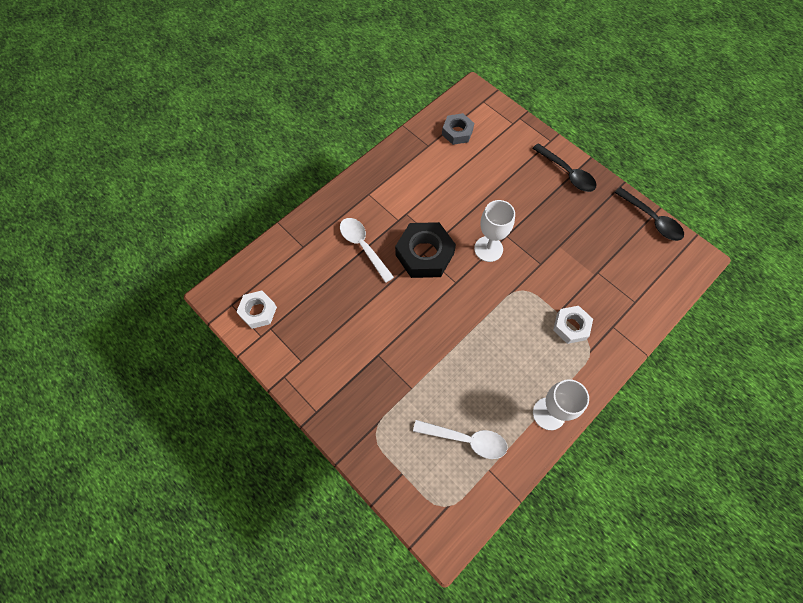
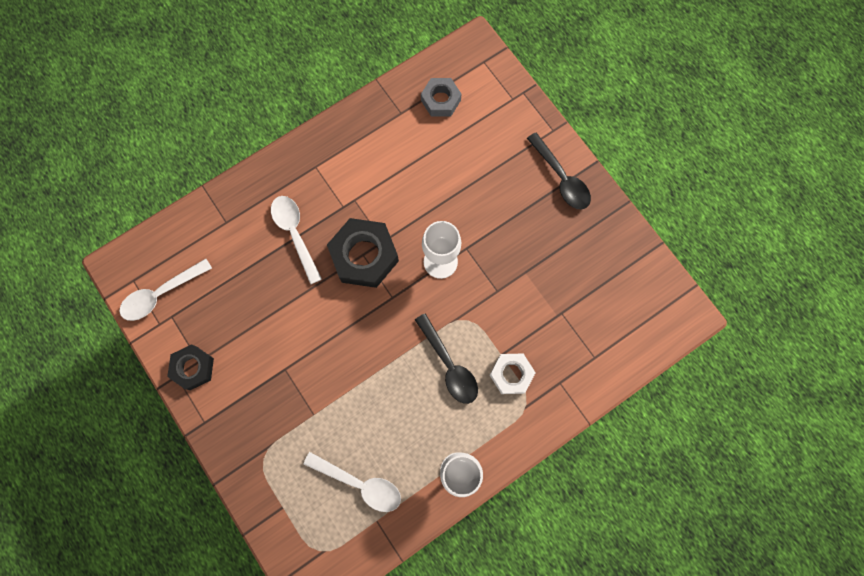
camera: 10 degrees right, 10 degrees up
white nut [236,291,277,329] -> white spoon [119,259,212,321]
black spoon [615,187,684,241] -> black spoon moved to [415,313,478,404]
none -> black nut [167,344,214,390]

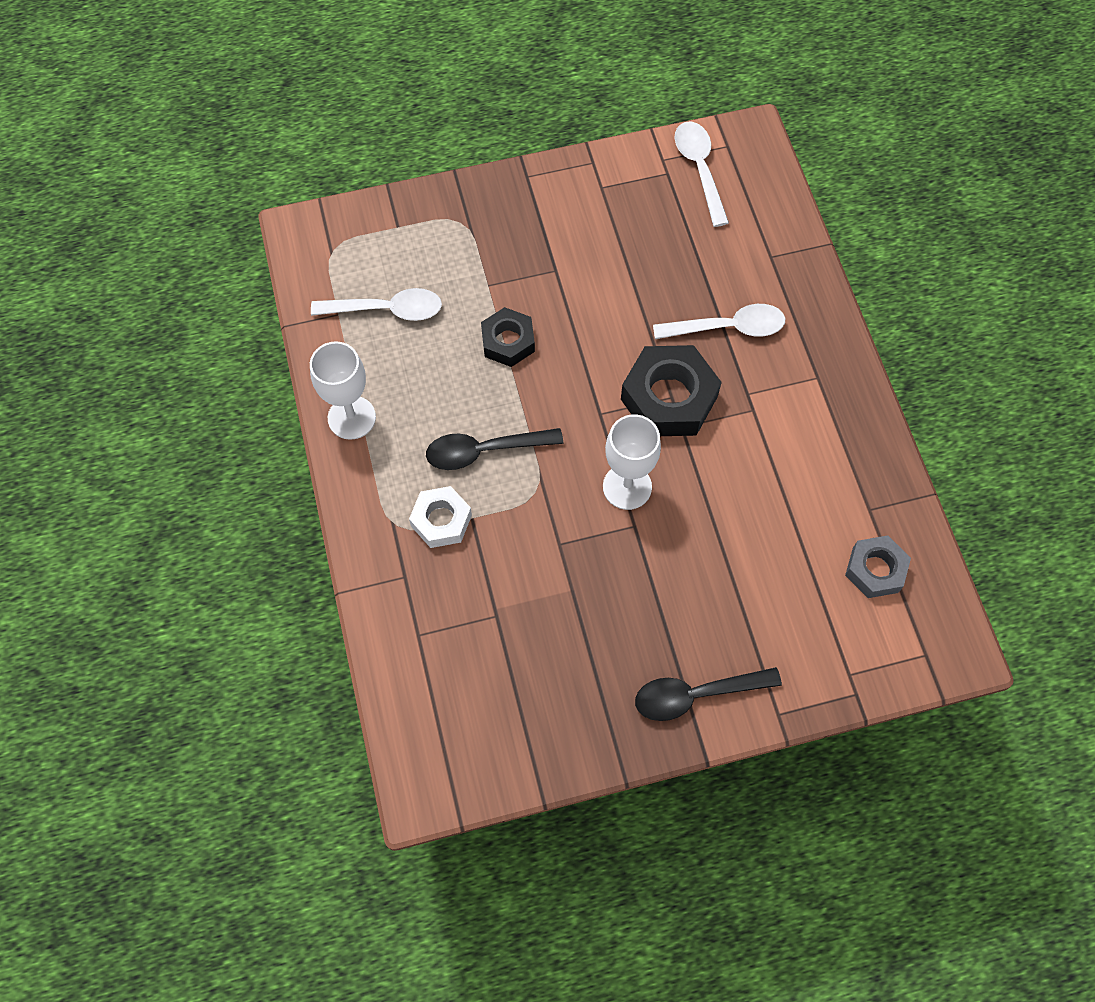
camera: 110 degrees right, 10 degrees down
black nut [167,344,214,390] -> black nut moved to [481,307,535,367]
white spoon [304,452,401,512] -> white spoon turned 135 degrees counterclockwise [311,288,442,321]

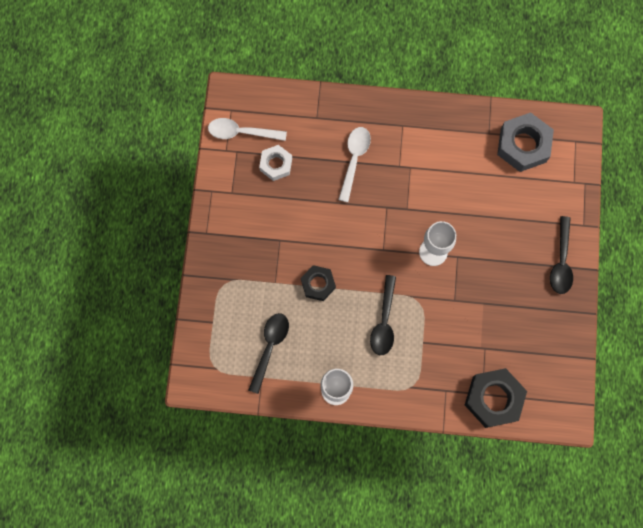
camera: 70 degrees left, 10 degrees up
white spoon [311,288,442,321] -> black spoon [249,313,289,394]
white nut [409,486,472,548] -> white nut moved to [259,145,292,181]
black nut [621,345,722,436] -> black nut moved to [465,368,527,428]
grey nut [845,535,911,598] -> grey nut [497,112,554,172], size x1.64

